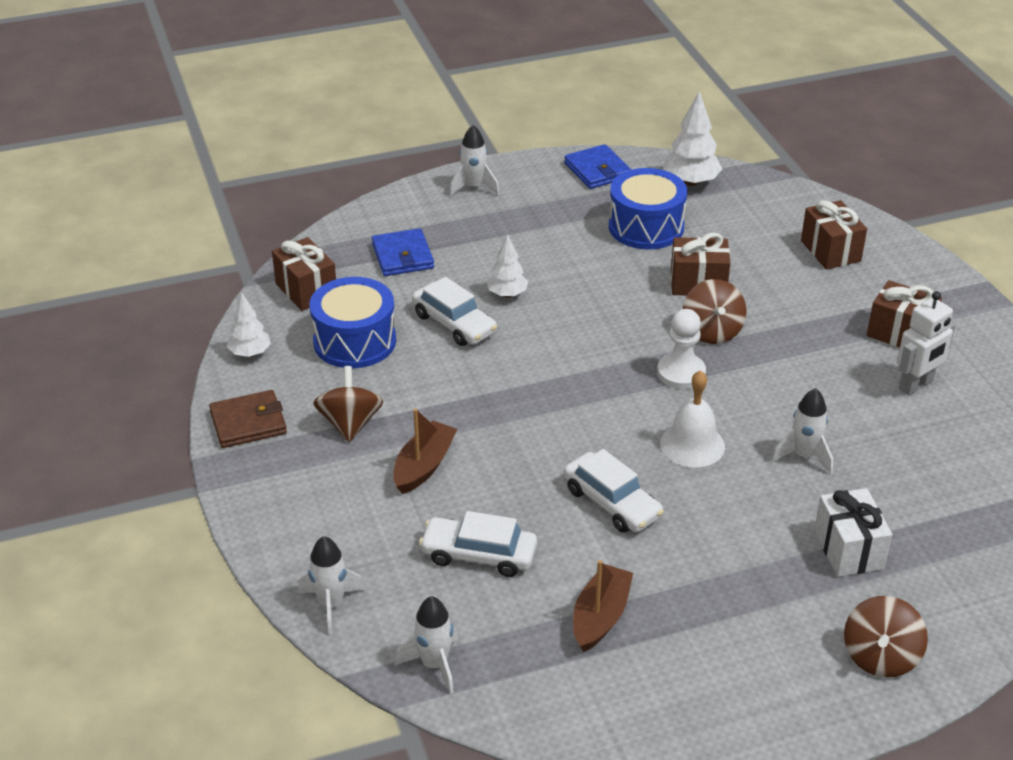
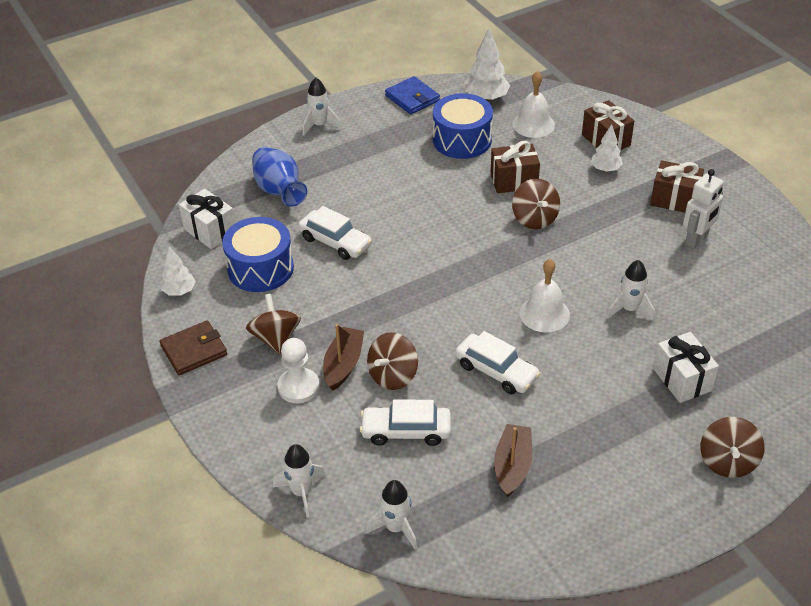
camera: 10 degrees left, 5 degrees up
brown gift [272,237,336,311] -> white gift [179,189,235,249]
blue wallet [372,228,434,276] -> blue vase [252,147,307,207]
white tree [487,234,528,297] -> white tree moved to [591,124,623,172]
white pawn [657,309,706,389] -> white pawn moved to [277,338,320,403]
none -> brown spinning top [367,332,418,390]
none -> white bell [513,71,555,138]

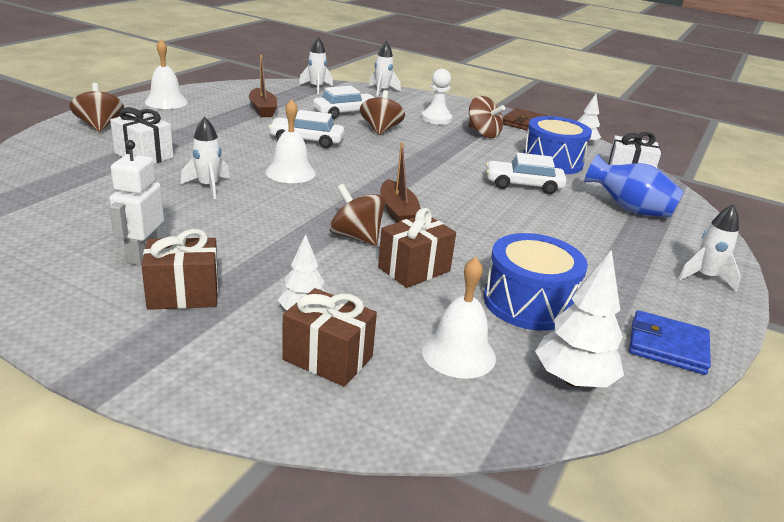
camera: 145 degrees right, 15 degrees down
brown boat [323,324,364,391] -> brown boat moved to [380,142,421,223]
none -> white bell [145,39,188,109]

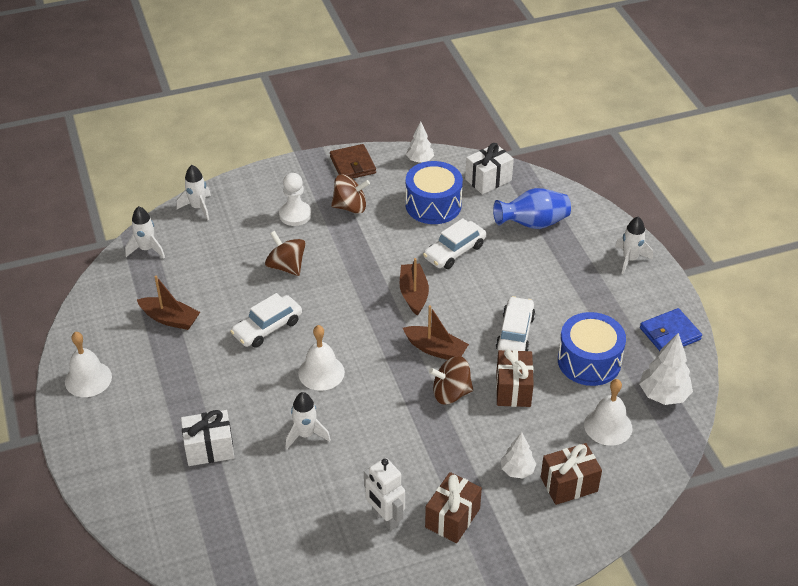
camera: 45 degrees left, 15 degrees up
brown spinning top [70,83,124,132] -> none
white car [313,86,375,119] -> white car moved to [496,296,535,351]
none -> brown boat [400,258,429,316]

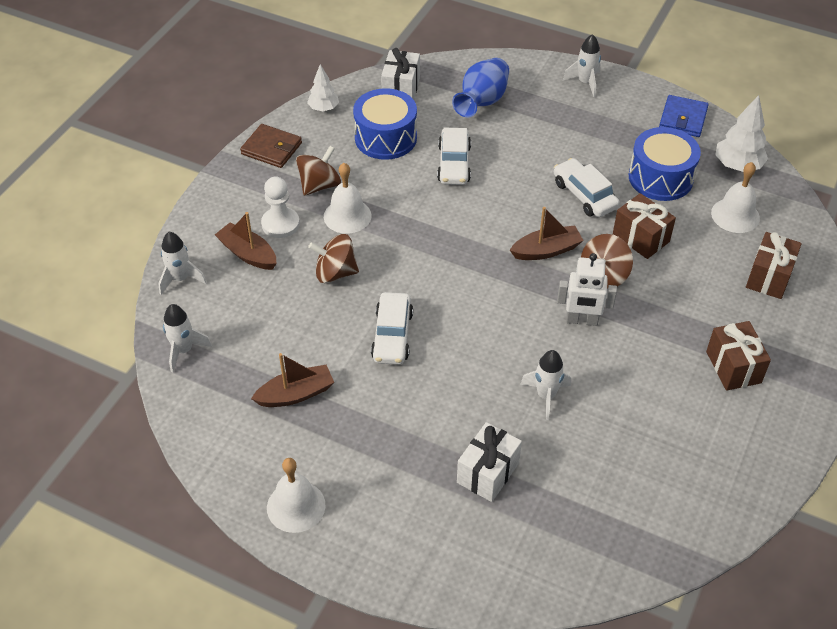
camera: 45 degrees left, 5 degrees up
white bell [298,325,345,391] -> white bell moved to [324,163,372,234]
white robot [364,458,405,531] -> white robot moved to [557,253,617,326]
brown boat [400,258,429,316] -> brown boat moved to [215,212,277,270]
white tree [501,432,536,479] -> none

